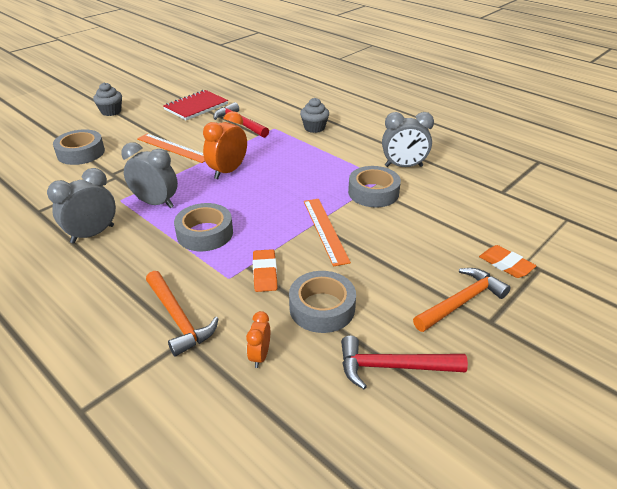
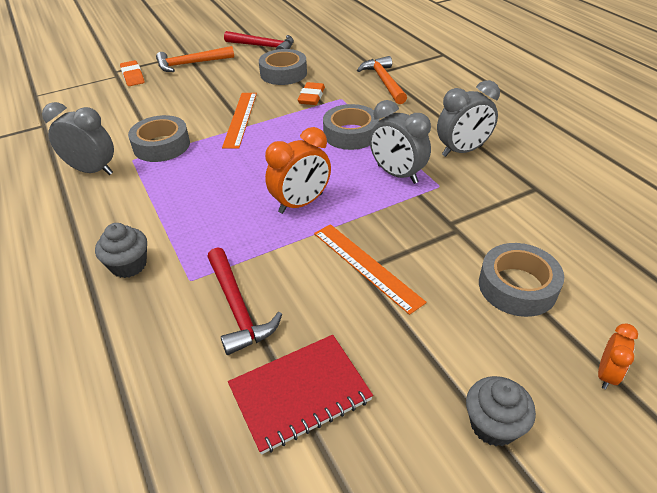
camera: 160 degrees left, 5 degrees up
orange clock [246,311,270,368] -> orange clock moved to [598,323,638,389]

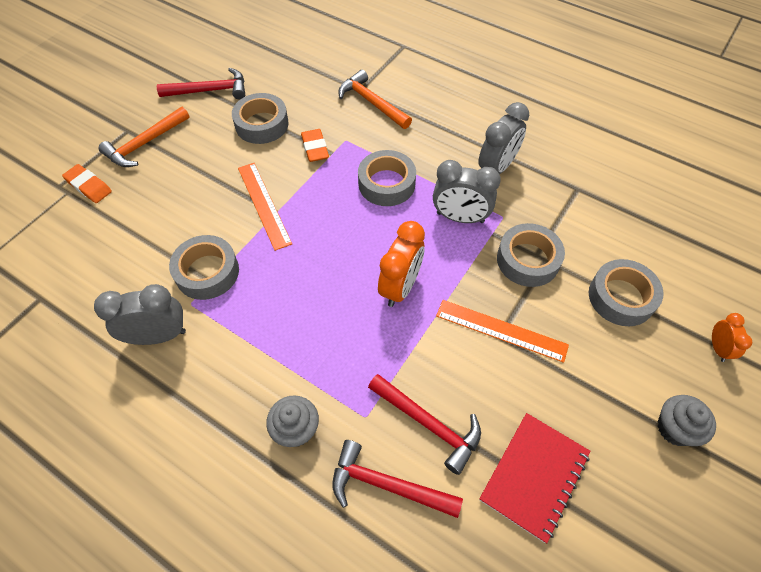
camera: 30 degrees left, 15 degrees up
none -> red hammer [332,440,463,518]
none -> grey tape [497,223,565,287]

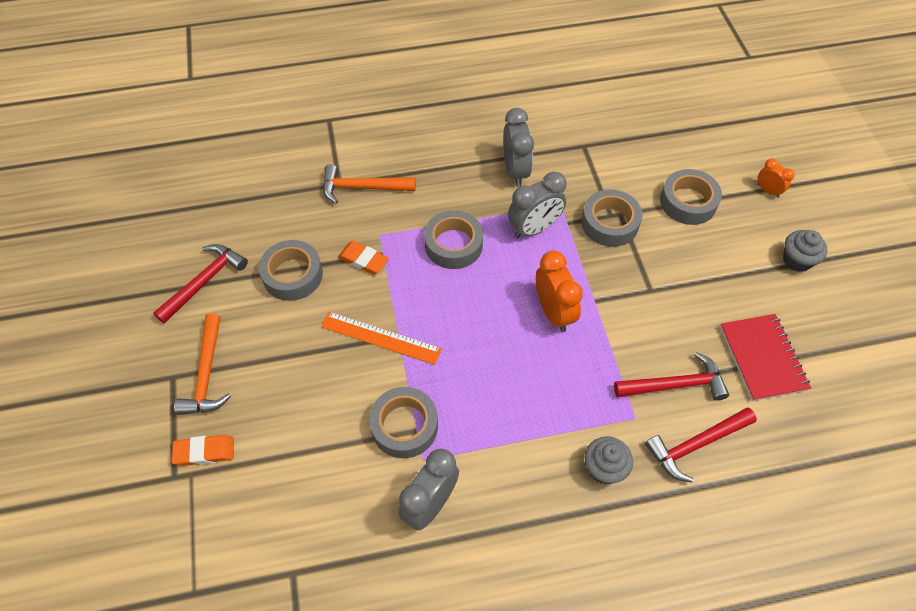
camera: 45 degrees left, 0 degrees up
orange ruler [436,300,569,363] -> none

